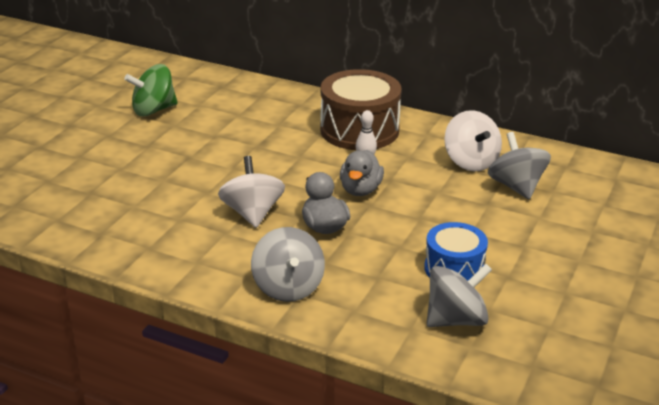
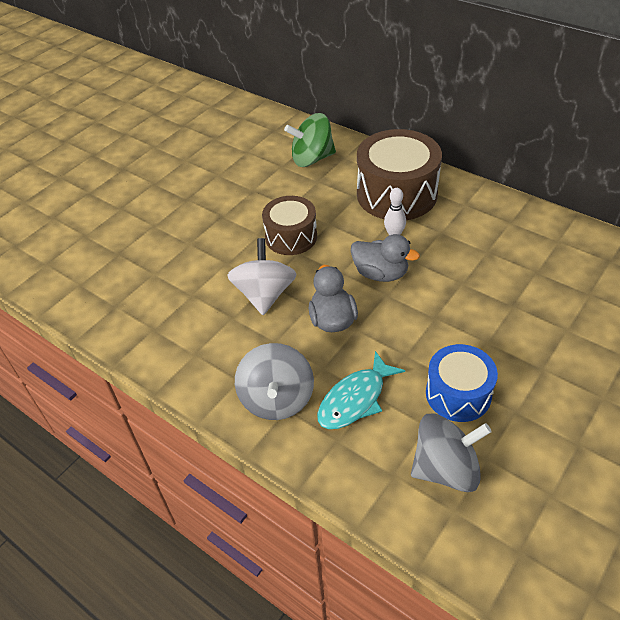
camera: 15 degrees right, 15 degrees up
green spinning top [124,64,178,116] -> green spinning top moved to [284,113,336,167]
grey duck [340,150,384,196] -> grey duck turned 90 degrees counterclockwise [351,234,420,282]
white spinning top [444,110,502,171] -> none
grey spinning top [488,132,551,199] -> none
none -> brown drum [262,196,317,255]
none -> turquoise fish [317,351,405,429]

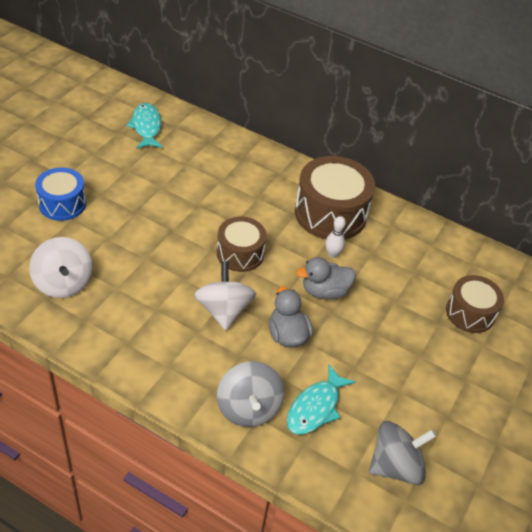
camera: 15 degrees left, 0 degrees up
green spinning top [284,113,336,167] -> none
grey duck [351,234,420,282] -> grey duck turned 150 degrees clockwise [296,257,356,299]
blue drum [426,344,498,422] -> blue drum moved to [35,167,86,221]
none -> white spinning top [29,237,93,298]
none -> turquoise fish [126,103,163,149]
none -> brown drum [446,275,504,333]

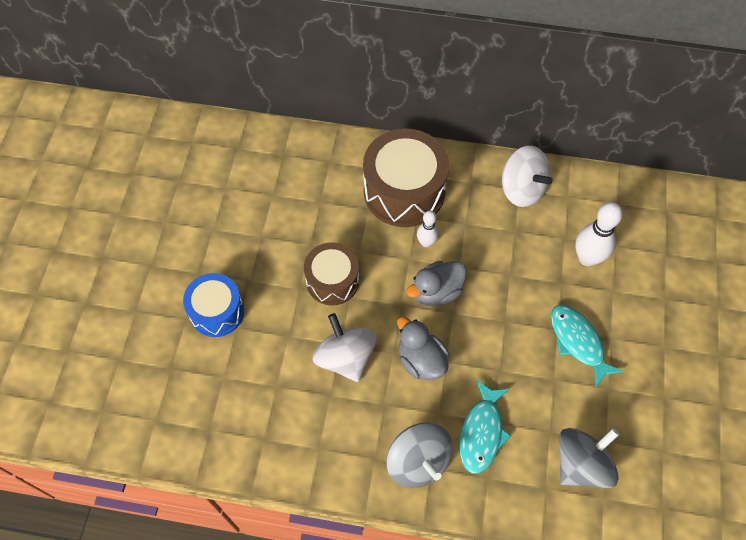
camera: 15 degrees left, 15 degrees up
white spinning top [29,237,93,298] -> white spinning top moved to [502,146,553,207]
blue drum [35,167,86,221] -> blue drum moved to [183,273,244,337]
turquoise fish [126,103,163,149] -> turquoise fish moved to [551,305,623,388]
brown drum [446,275,504,333] -> white bowling pin [575,202,623,266]

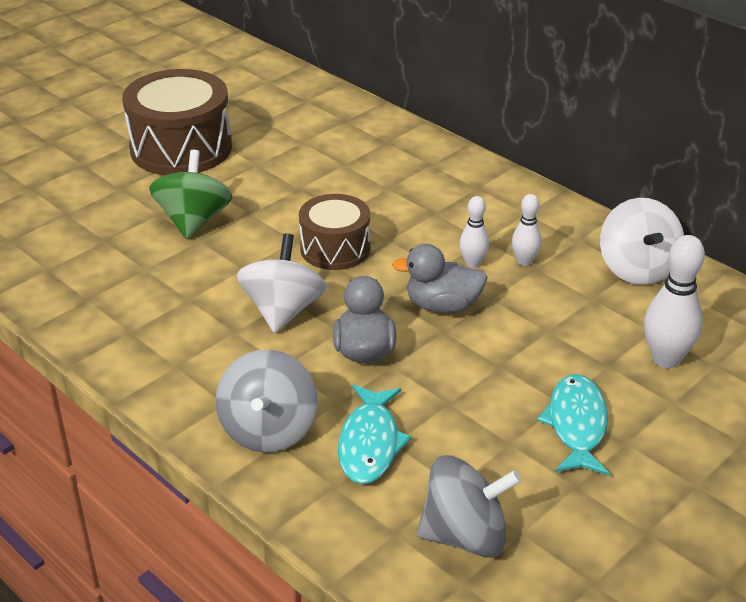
camera: 35 degrees right, 25 degrees down
blue drum [183,273,244,337] -> green spinning top [149,150,232,239]
brown drum [363,129,449,227] -> brown drum moved to [122,69,232,175]
turquoise fish [460,380,511,474] -> turquoise fish turned 45 degrees counterclockwise [338,384,412,484]
none -> white bowling pin [512,194,542,266]

